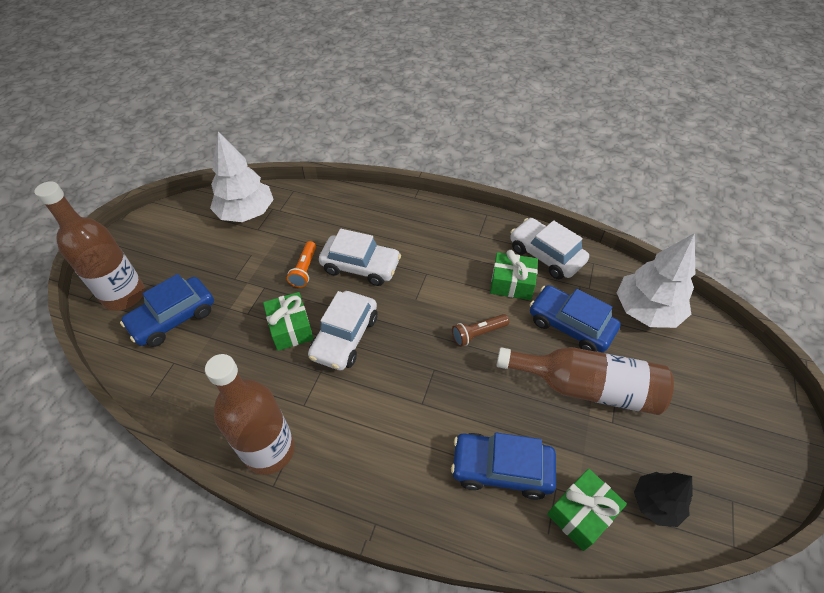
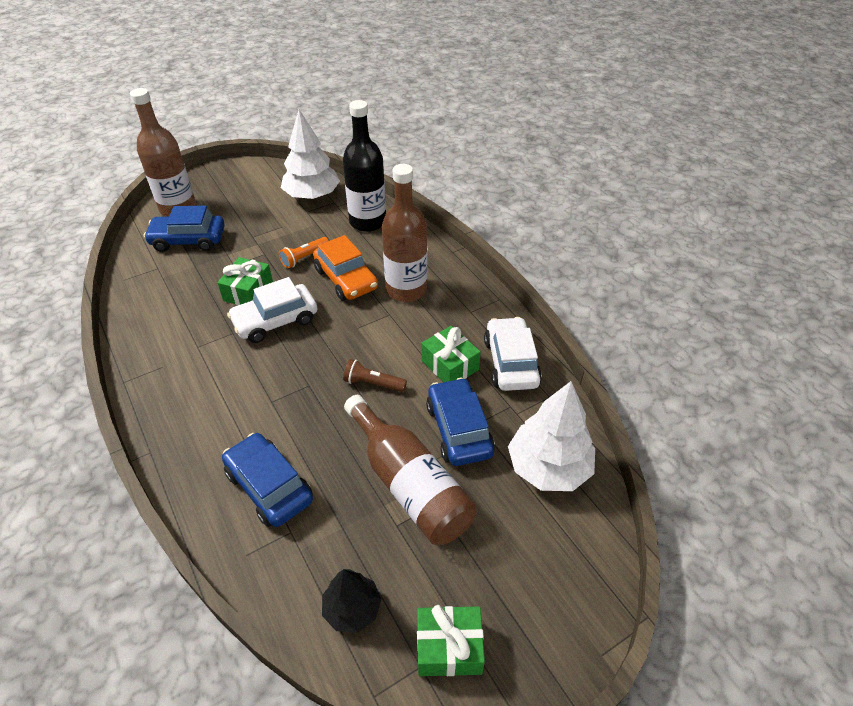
camera: 40 degrees right, 5 degrees down
brown bottle [205,354,295,475] -> brown bottle moved to [382,164,427,302]
white car [319,229,401,286] -> orange car [313,235,378,301]
green gift [547,469,627,551] -> green gift moved to [417,605,485,676]
none -> black bottle [343,100,386,232]

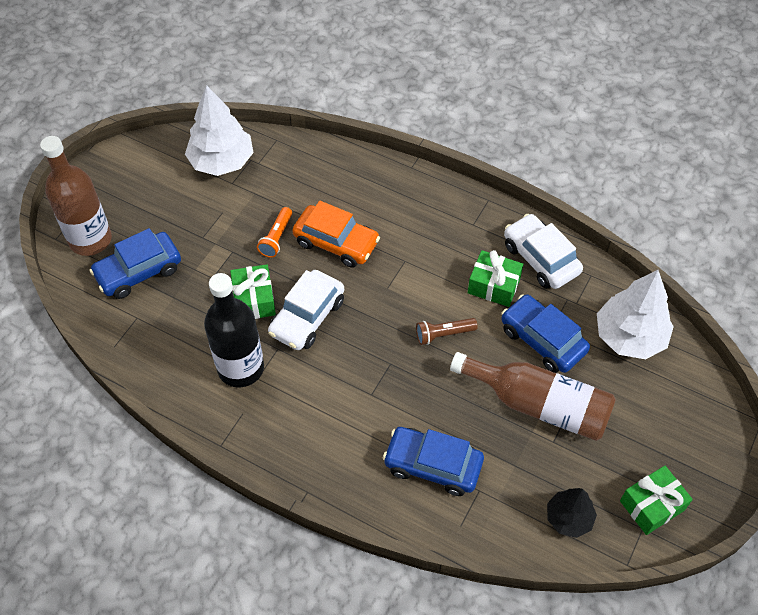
camera: 30 degrees left, 10 degrees up
black bottle [343,100,386,232] -> black bottle moved to [204,273,264,387]
brown bottle [382,164,427,302] -> none

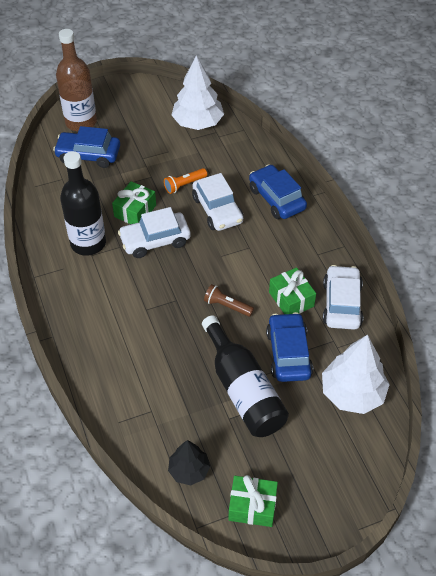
camera: 40 degrees right, 5 degrees down
orange car [292,201,380,268] -> white car [192,173,244,231]
blue car [383,427,484,496] -> blue car moved to [249,164,307,219]
brown bottle [450,352,616,441] -> black bottle [202,315,289,437]

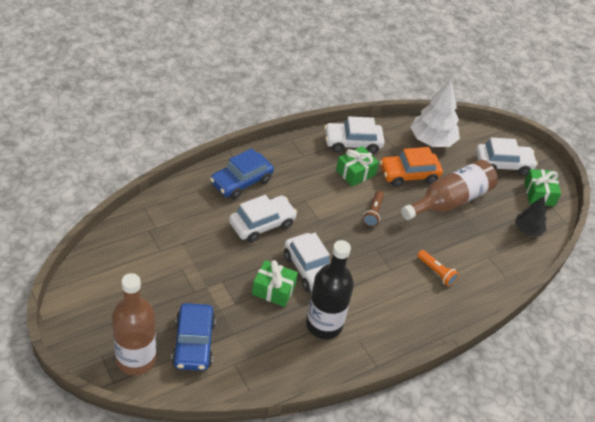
camera: 105 degrees left, 5 degrees down
orange flashlight [164,168,207,194] -> orange flashlight moved to [417,250,459,287]
white tree [171,55,224,130] -> none
black bottle [202,315,289,437] -> brown bottle [401,160,498,220]
blue car [266,312,313,382] -> orange car [380,147,443,187]
none -> white car [476,137,538,176]

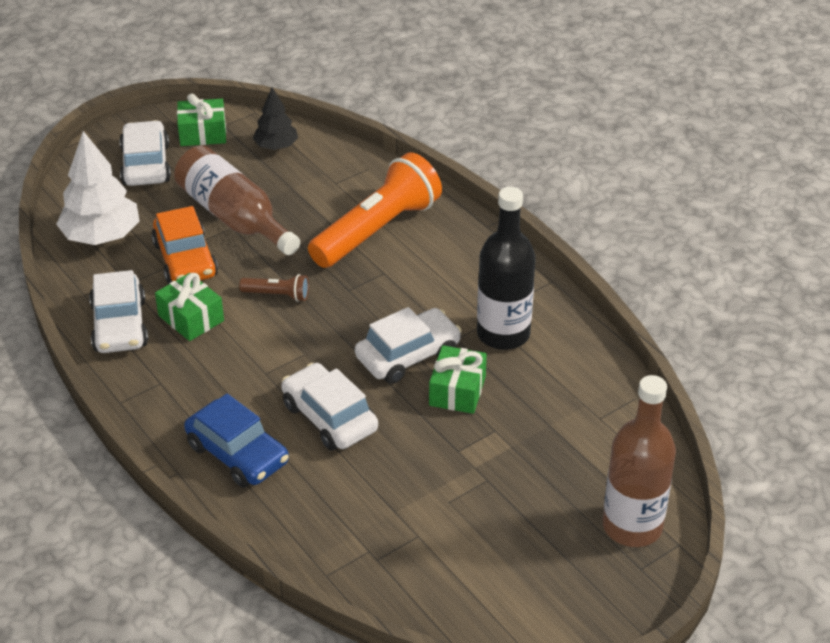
camera: 90 degrees left, 5 degrees down
blue car [171,303,216,371] -> none
orange flashlight [417,250,459,287] -> orange flashlight [308,152,442,268], size x2.32

